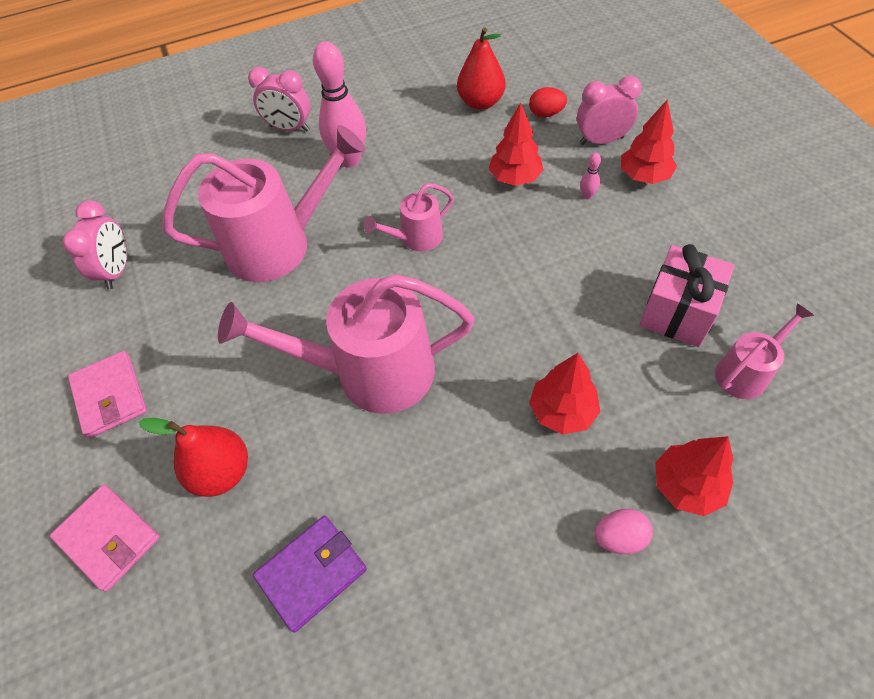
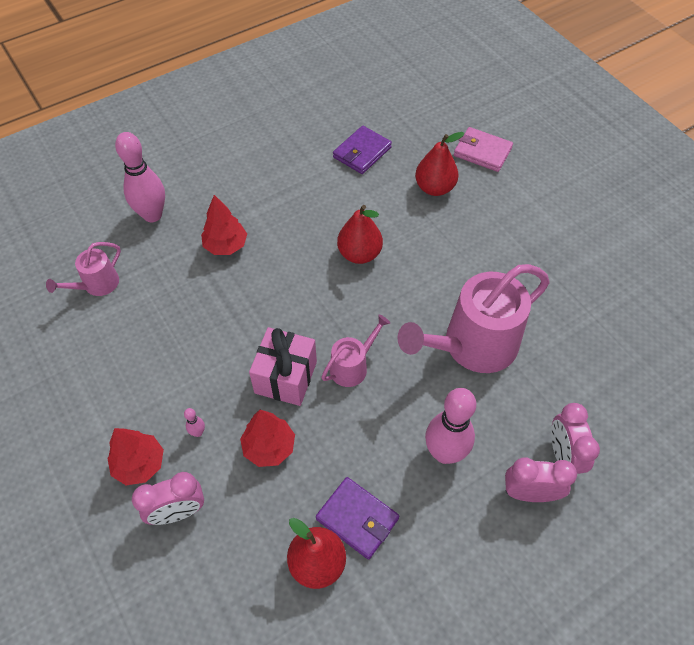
camera: 165 degrees right, 0 degrees up
pink clock [62,200,127,289] -> pink clock moved to [551,403,600,474]
pink wallet [68,351,147,438] -> none
pink watering can [218,274,475,414] -> red pear [337,205,383,264]
red egg [529,87,567,117] -> none
pink egg [594,509,653,554] -> none
pink gift [639,244,735,347] -> pink gift moved to [249,327,317,406]
red tree [655,436,733,516] -> pink bowling pin [115,132,165,222]
none -> purple wallet [316,477,399,559]

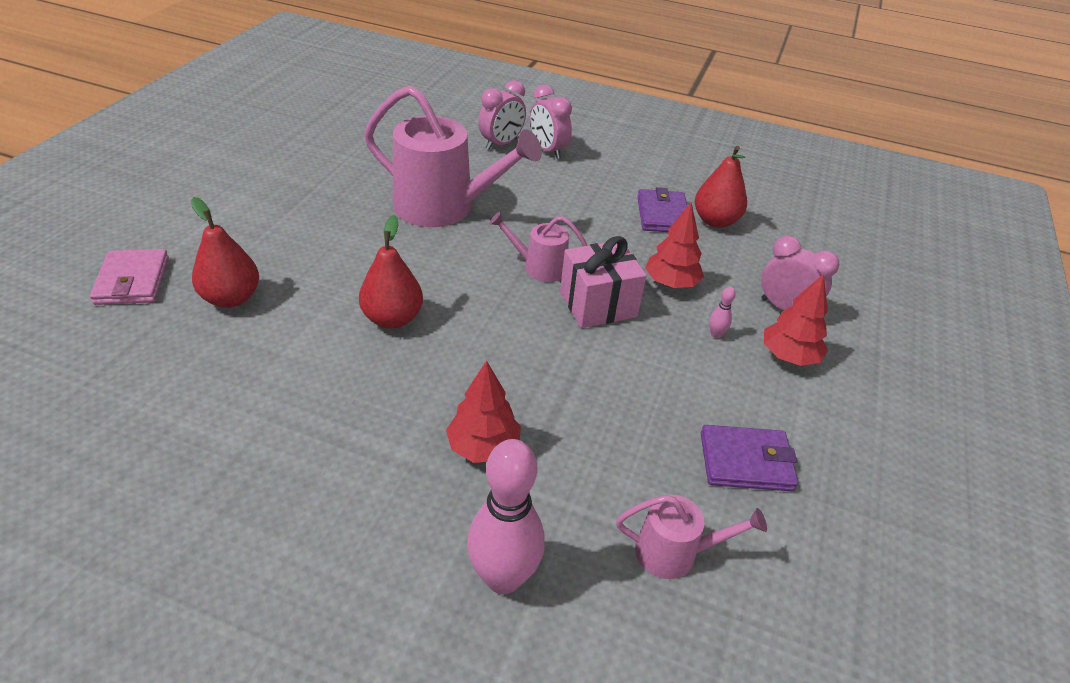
camera: 130 degrees left, 15 degrees down
purple wallet [333,126,392,174] -> purple wallet moved to [701,425,798,491]
pink bowling pin [425,388,476,464] -> none

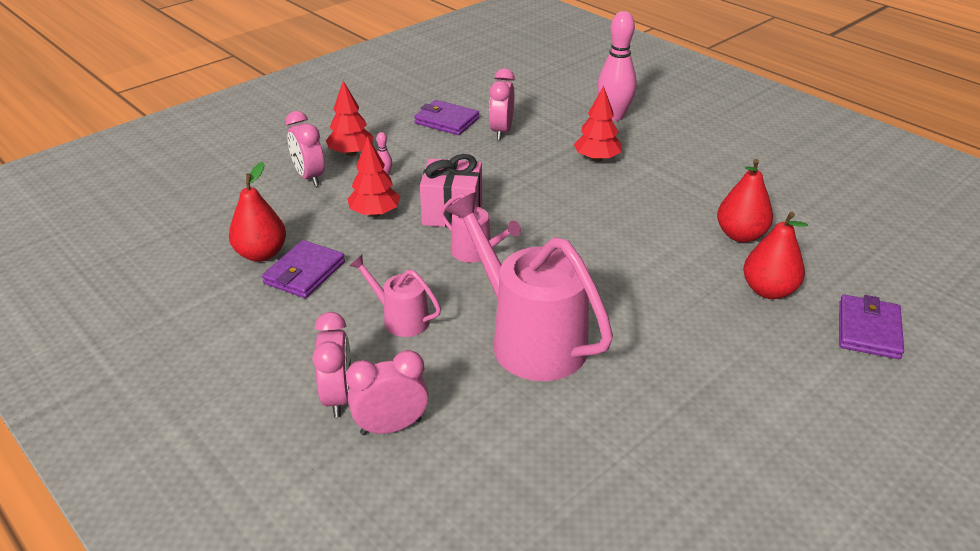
camera: 150 degrees left, 5 degrees down
pink wallet [90,249,169,305] -> purple wallet [839,295,904,359]
red pear [359,215,423,328] -> red pear moved to [717,159,773,242]
pink watering can [616,495,767,579] -> pink watering can moved to [349,255,441,337]
none -> pink clock [489,68,515,140]

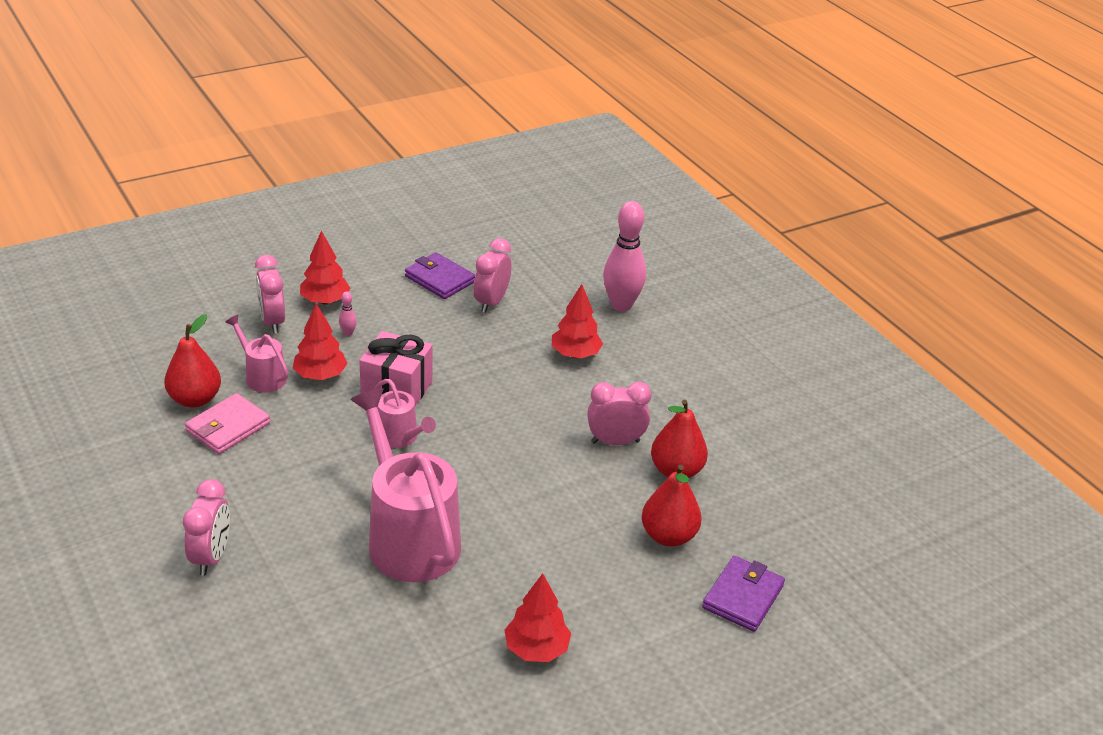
camera: 10 degrees right, 0 degrees up
purple wallet [262,240,345,298] -> pink wallet [185,393,270,454]
pink clock [346,350,428,435] -> pink clock moved to [587,382,651,445]
pink watering can [349,255,441,337] -> pink watering can moved to [225,315,288,392]
none -> red tree [505,573,571,662]

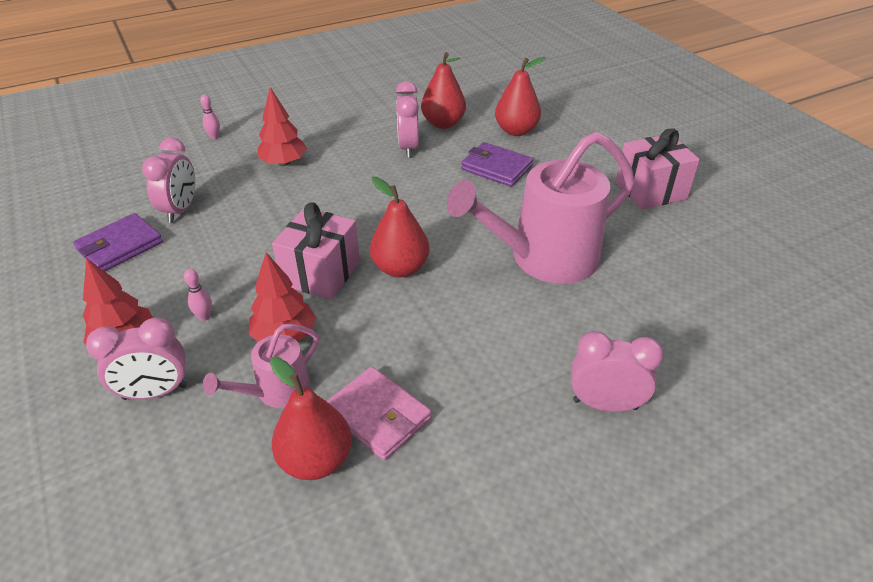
camera: 85 degrees left, 5 degrees up
pink watering can [374,379,436,448] -> red pear [370,177,429,277]
pink clock [474,238,511,313] -> pink clock turned 105 degrees counterclockwise [142,137,195,223]
red tree [505,573,571,662] -> pink gift [616,128,700,209]
pink bowling pin [603,201,646,312] -> pink bowling pin [200,95,220,139], size x0.40
purple wallet [702,556,785,632] -> purple wallet moved to [461,142,533,187]

